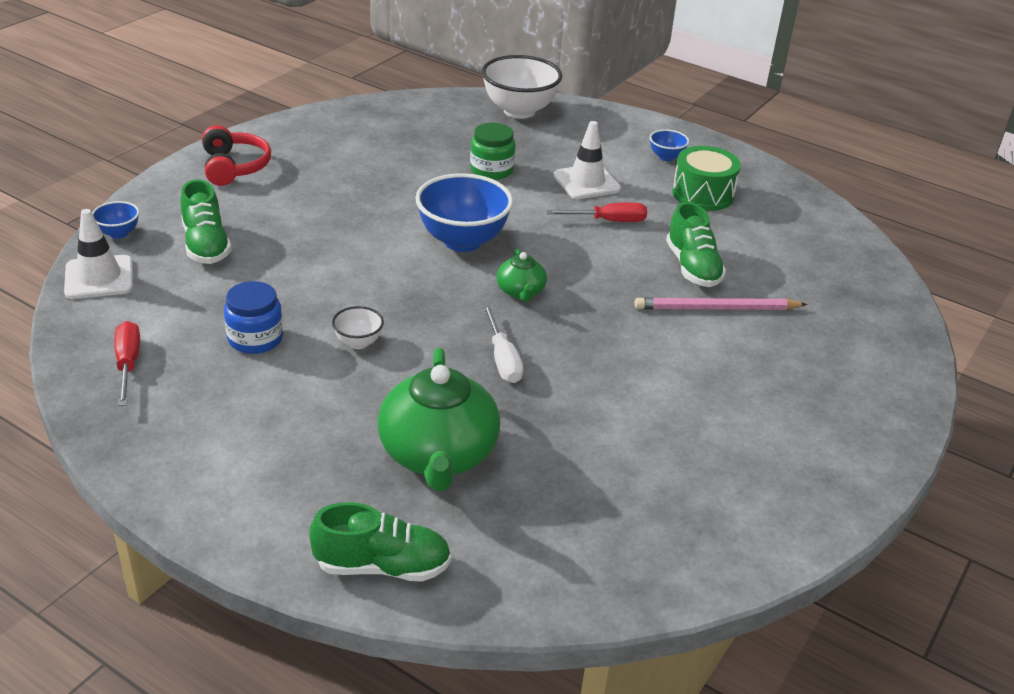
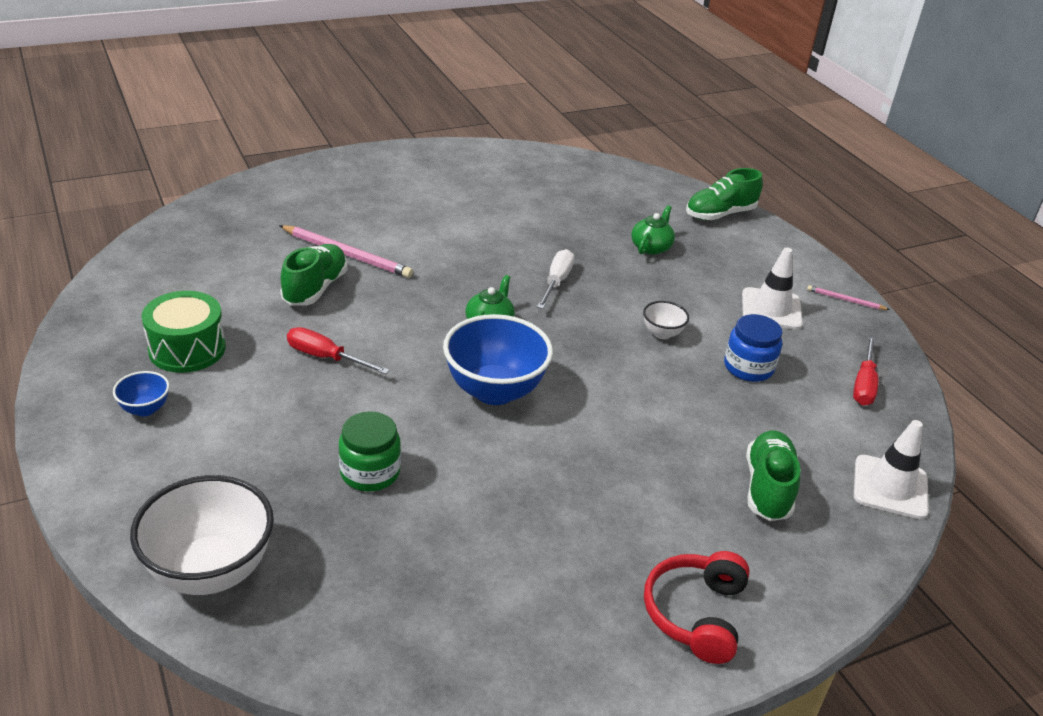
camera: 150 degrees left, 0 degrees up
blue bowl [92,201,139,239] -> none
green shoe [309,502,451,582] -> green shoe turned 60 degrees counterclockwise [686,168,763,220]
green teapot [377,348,500,491] -> green teapot [631,205,675,255], size x0.50
white traffic cone [553,121,621,199] -> white traffic cone moved to [742,247,803,330]
none -> pink pencil [807,285,890,310]

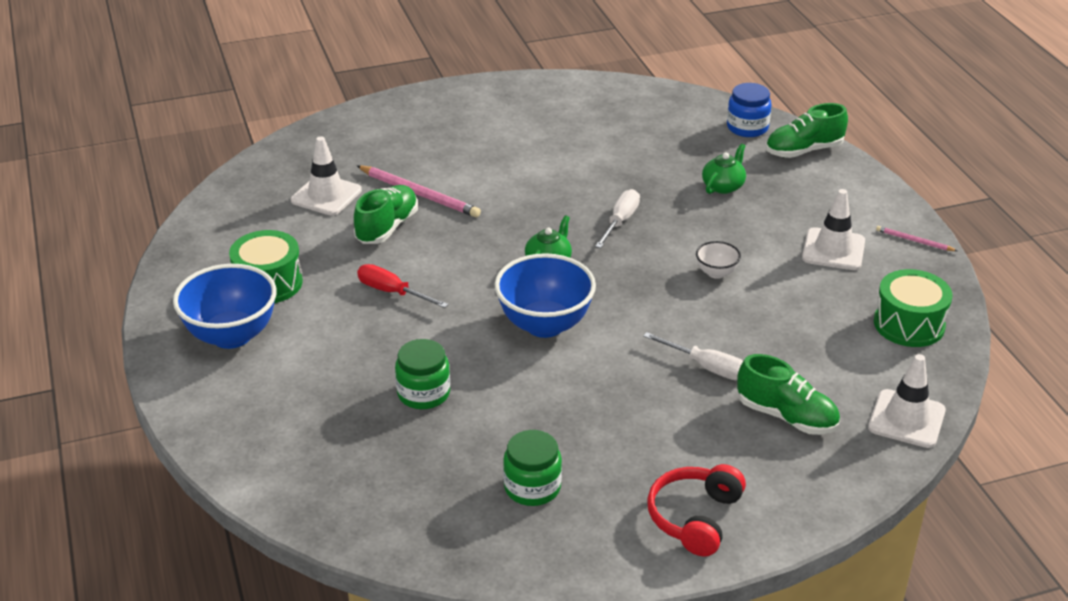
camera: 10 degrees right, 0 degrees up
blue bowl [113,371,170,416] -> blue bowl [173,264,277,349], size x2.13
white bowl [130,475,274,595] -> none
blue jar [724,314,782,382] -> blue jar moved to [727,83,772,137]
green shoe [746,430,800,521] -> green shoe turned 105 degrees clockwise [737,354,840,435]
red screwdriver [853,336,878,405] -> green drum [874,269,952,347]
none -> white traffic cone [291,136,362,216]
none -> green jar [503,430,562,506]
none -> white screwdriver [643,332,743,380]

